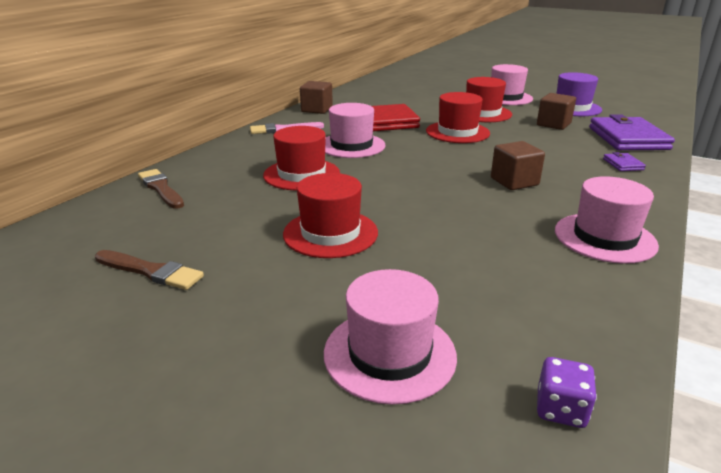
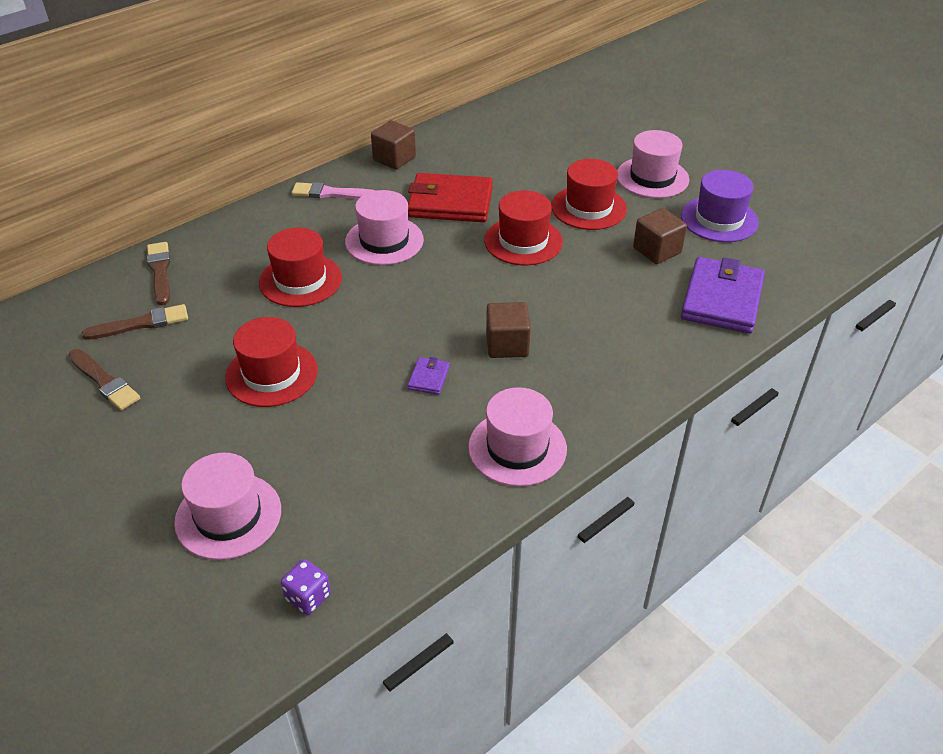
camera: 20 degrees right, 15 degrees up
purple wallet [603,152,646,171] -> purple wallet moved to [408,357,450,395]
none -> brown brush [82,304,188,340]

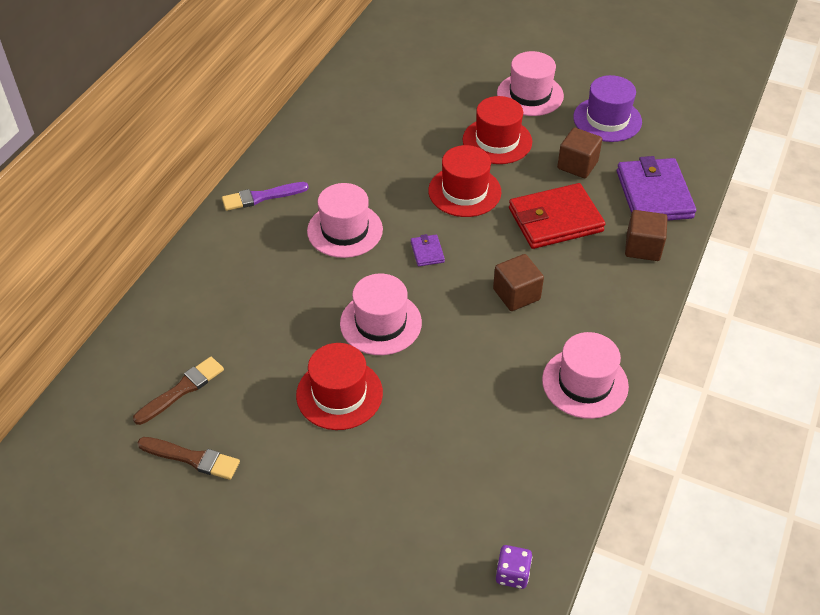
camera: 25 degrees left, 5 degrees up
brown brush [147,242,170,305] -> none
pink hat [174,453,281,560] -> pink hat moved to [340,273,422,355]
red hat [259,228,342,307] -> none
pink brush [291,182,376,199] -> purple brush [222,182,309,211]
brown cube [371,120,416,170] -> brown cube moved to [625,210,668,261]
red wallet [408,173,493,222] -> red wallet moved to [509,183,605,249]
purple wallet [408,357,450,395] -> purple wallet moved to [411,234,445,266]

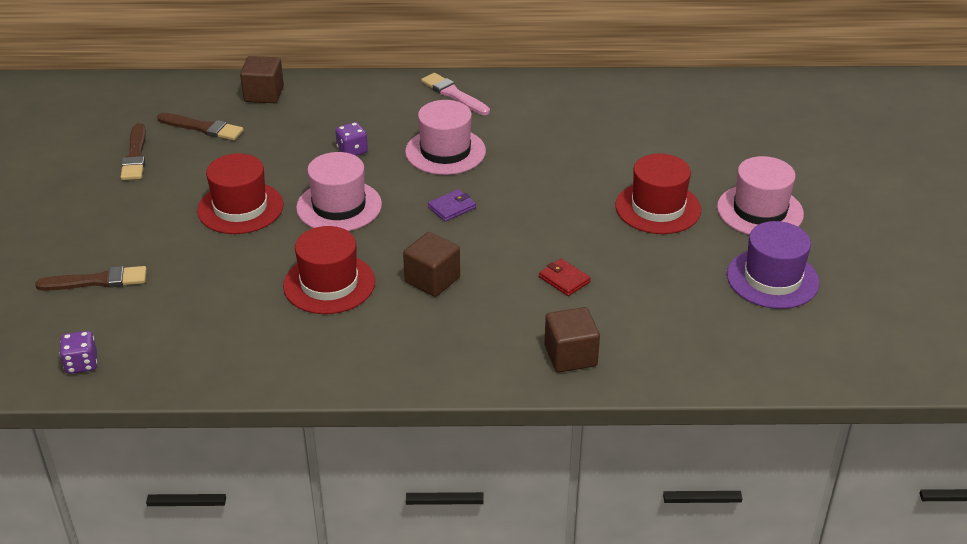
camera: 65 degrees right, 10 degrees down
purple brush [222,182,309,211] -> pink brush [421,73,490,115]
red hat [428,145,501,217] -> red hat moved to [283,226,375,314]
red wallet [509,183,605,249] -> red wallet [539,259,591,296], size x0.43
pink hat [542,332,629,419] -> none
brown cube [557,128,602,178] -> brown cube moved to [240,56,284,103]
purple wallet [617,156,696,221] -> none
none -> brown brush [35,266,147,291]
none -> purple dice [335,122,368,156]

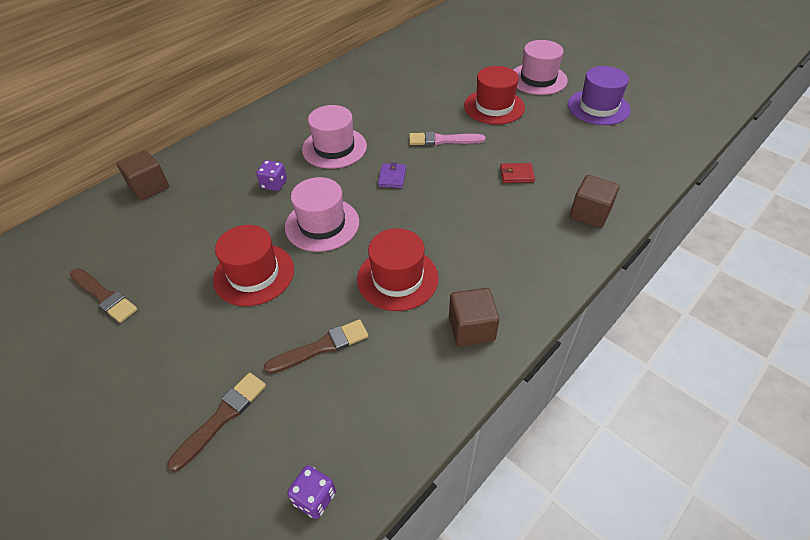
camera: 45 degrees left, 10 degrees up
brown brush [157,113,244,140] -> brown brush moved to [264,319,368,374]
brown cube [403,232,460,297] -> brown cube moved to [449,288,500,347]
pink brush [421,73,490,115] -> pink brush moved to [409,131,485,146]

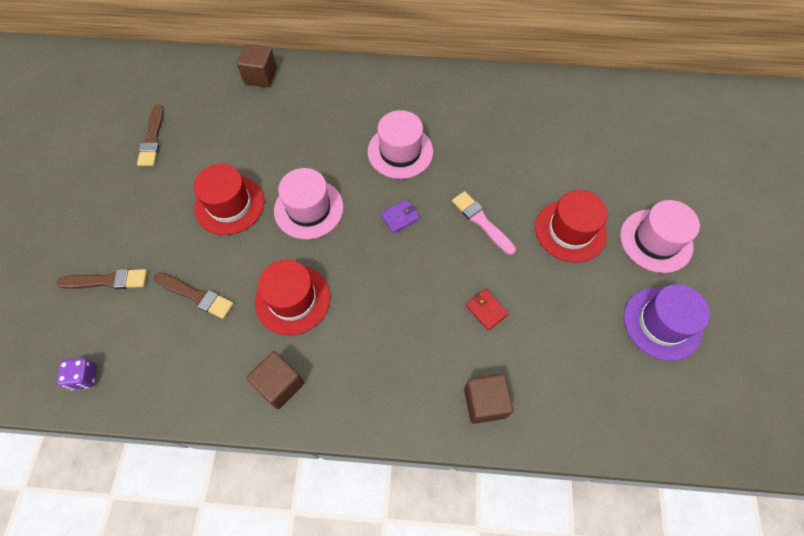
camera: 50 degrees right, 15 degrees up
purple dice [256,160,287,191] -> none

